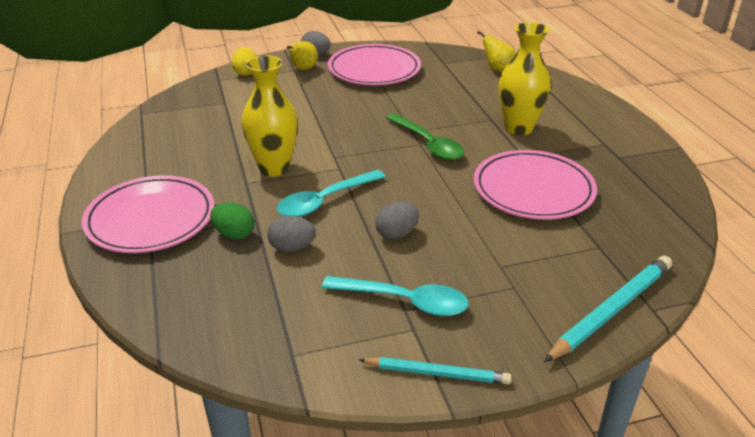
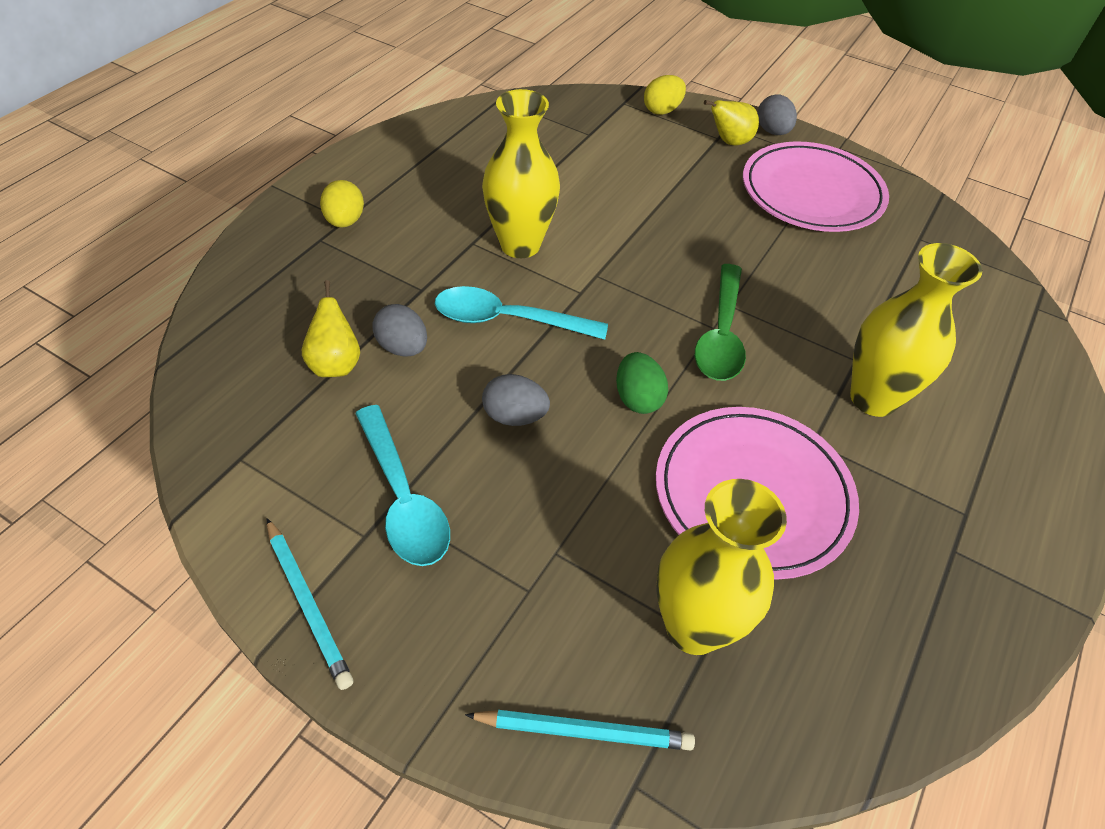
camera: 45 degrees right, 15 degrees up
pink plate [82,175,215,253] -> yellow egg [320,180,364,228]
green egg [210,202,254,240] -> green egg moved to [616,352,668,414]
yellow pear [477,31,516,72] -> yellow pear moved to [302,280,360,377]
turquoise pencil [544,256,672,362] -> turquoise pencil [465,710,695,750], size x0.65
none -> yellow vase [656,479,787,655]

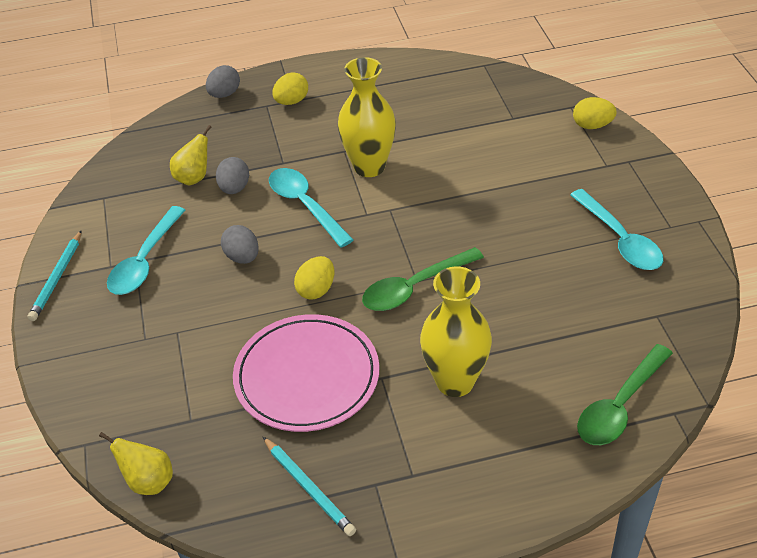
camera: 50 degrees right, 5 degrees down
turquoise pencil [465,710,695,750] -> turquoise pencil moved to [263,437,356,536]
green egg [616,352,668,414] -> yellow egg [294,256,334,299]
yellow vase [656,479,787,655] -> none
yellow pear [704,100,759,145] -> yellow pear moved to [99,432,173,495]
pink plate [743,141,889,232] -> turquoise spoon [570,189,663,270]
grey egg [757,94,797,135] -> grey egg moved to [206,65,240,98]
none -> green spoon [577,344,673,445]

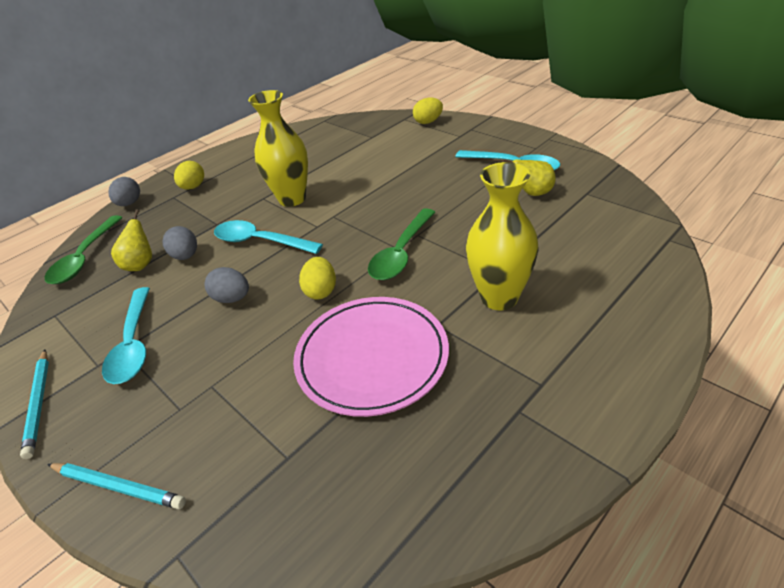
camera: 30 degrees left, 5 degrees down
yellow pear [99,432,173,495] -> yellow pear moved to [503,159,556,196]
turquoise pencil [263,437,356,536] -> turquoise pencil moved to [47,463,186,510]
green spoon [577,344,673,445] -> green spoon moved to [45,215,123,284]

